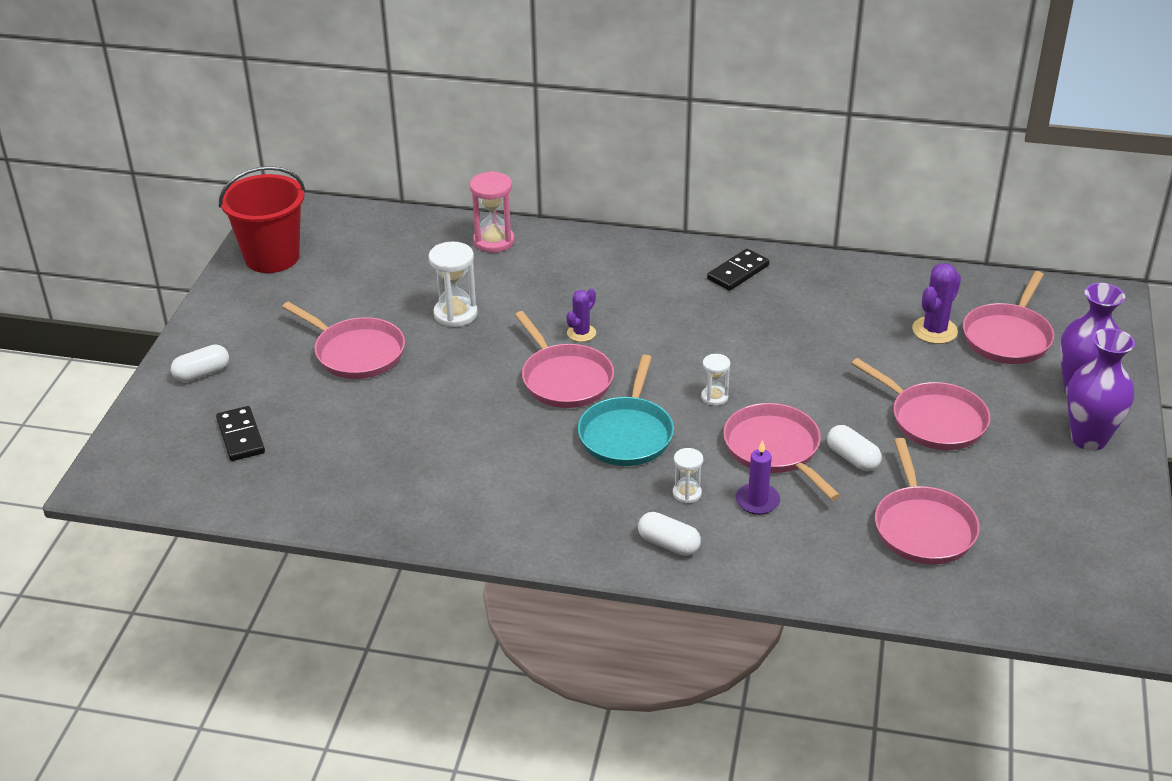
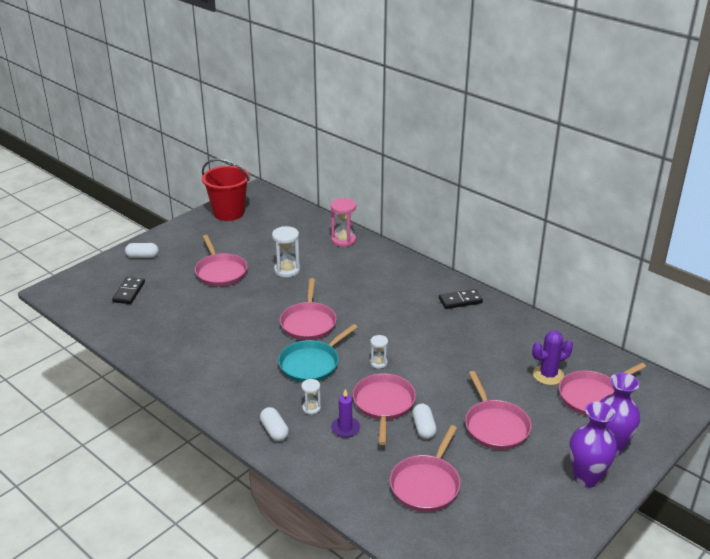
camera: 30 degrees right, 5 degrees down
purple cactus [567,288,596,342] -> none

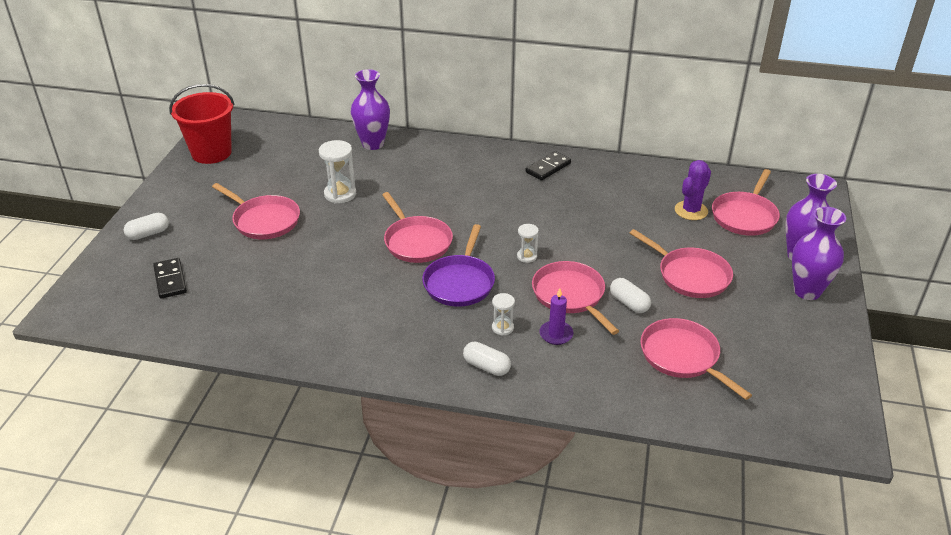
camera: 30 degrees left, 5 degrees up
turquoise pan [278,324,358,383] -> purple pan [422,224,495,307]
pink hourglass [331,198,356,247] -> purple vase [351,69,390,150]
pink pan [390,425,461,512] -> pink pan turned 150 degrees clockwise [640,318,752,400]

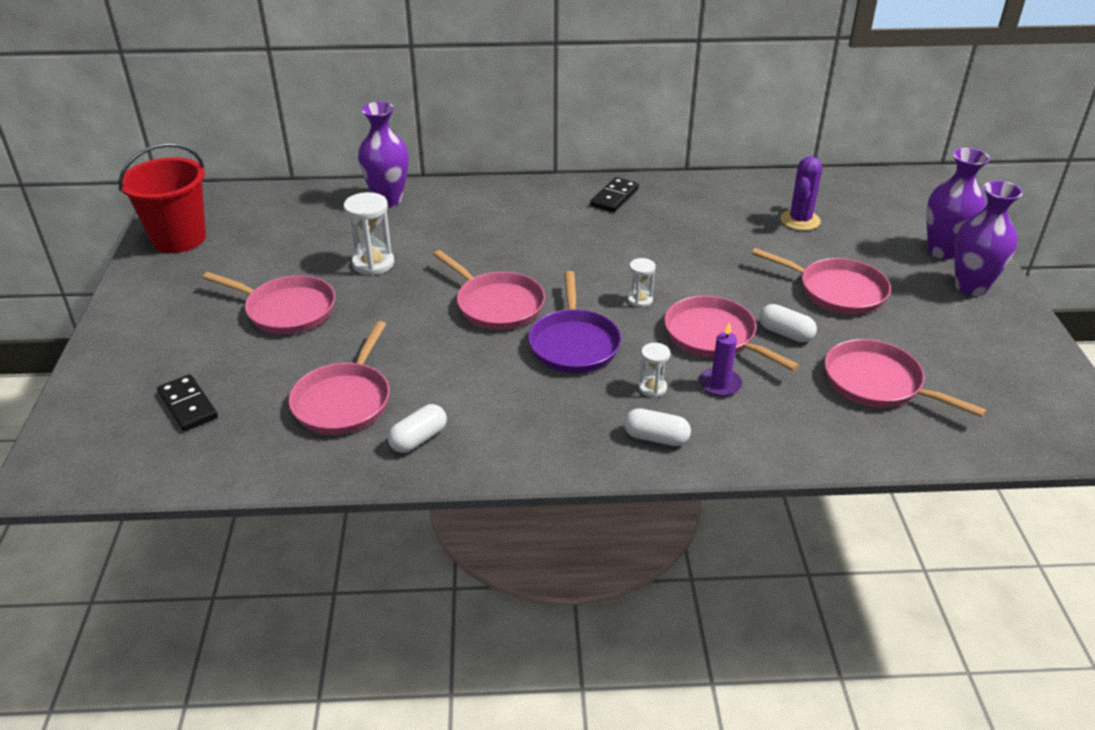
camera: 15 degrees left, 0 degrees up
white capsule [124,213,169,240] -> white capsule moved to [388,404,447,453]
pink pan [712,169,780,236] -> pink pan moved to [289,321,390,435]

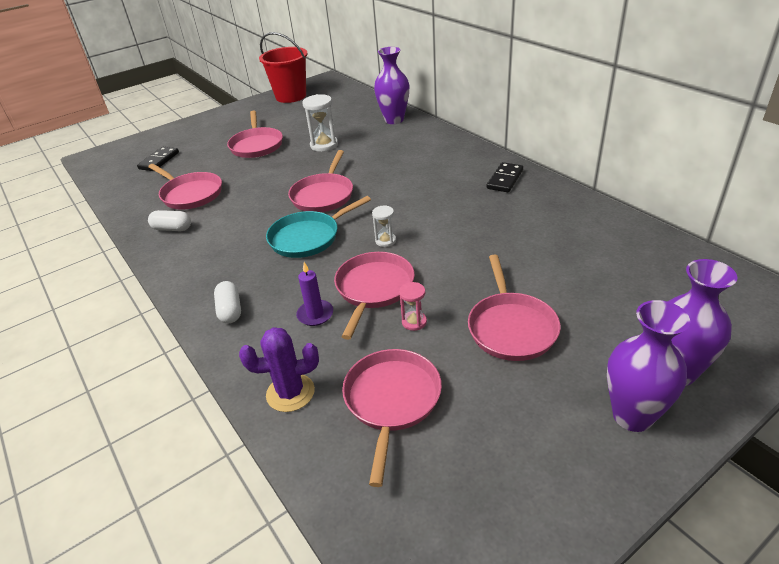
camera: 60 degrees right, 0 degrees up
pink pan [289,321,390,435] -> pink pan turned 120 degrees counterclockwise [148,164,222,209]
purple pan [528,271,621,373] -> turquoise pan [266,196,371,258]
black domino [590,177,639,212] -> black domino turned 60 degrees counterclockwise [487,162,523,192]
white hourglass [639,343,670,397] -> none
white capsule [759,304,817,342] -> pink hourglass [399,282,427,331]
purple cactus [780,156,822,231] -> purple cactus moved to [239,327,319,412]

